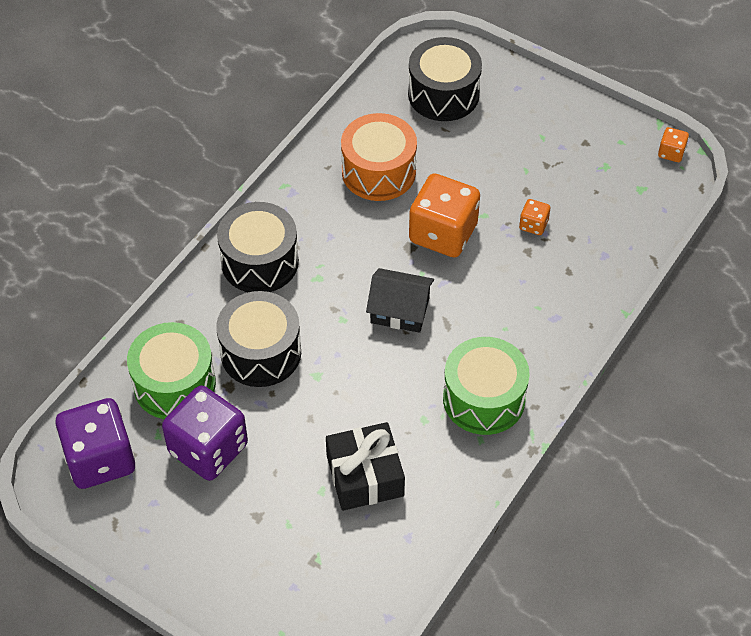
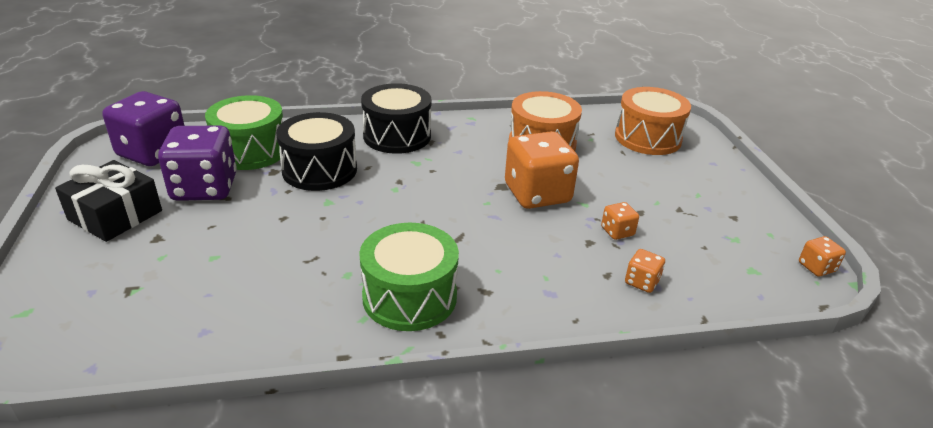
camera: 45 degrees right, 20 degrees down
black gift [326,422,405,511] -> black gift moved to [55,160,162,242]
black house [366,268,434,333] -> none
black drum [408,37,482,121] -> orange drum [615,87,691,155]
none -> orange dice [625,249,665,293]

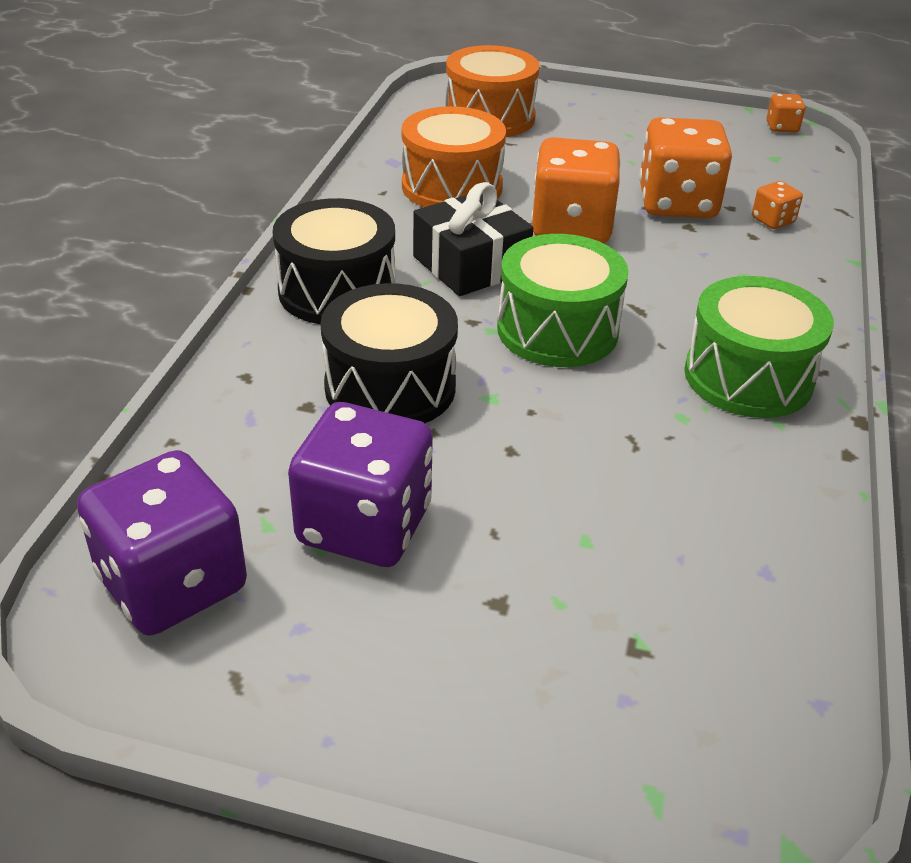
camera: 65 degrees left, 5 degrees up
black gift [55,160,162,242] -> black gift moved to [413,182,533,296]
green drum [205,95,283,170] -> green drum moved to [497,234,629,367]
orange dice [601,202,639,240] -> orange dice [639,117,732,218], size x2.24

